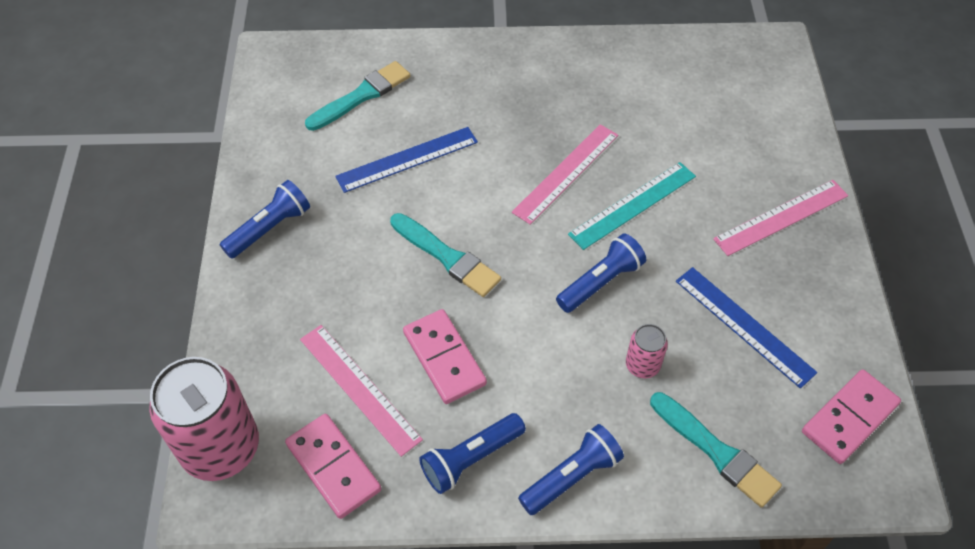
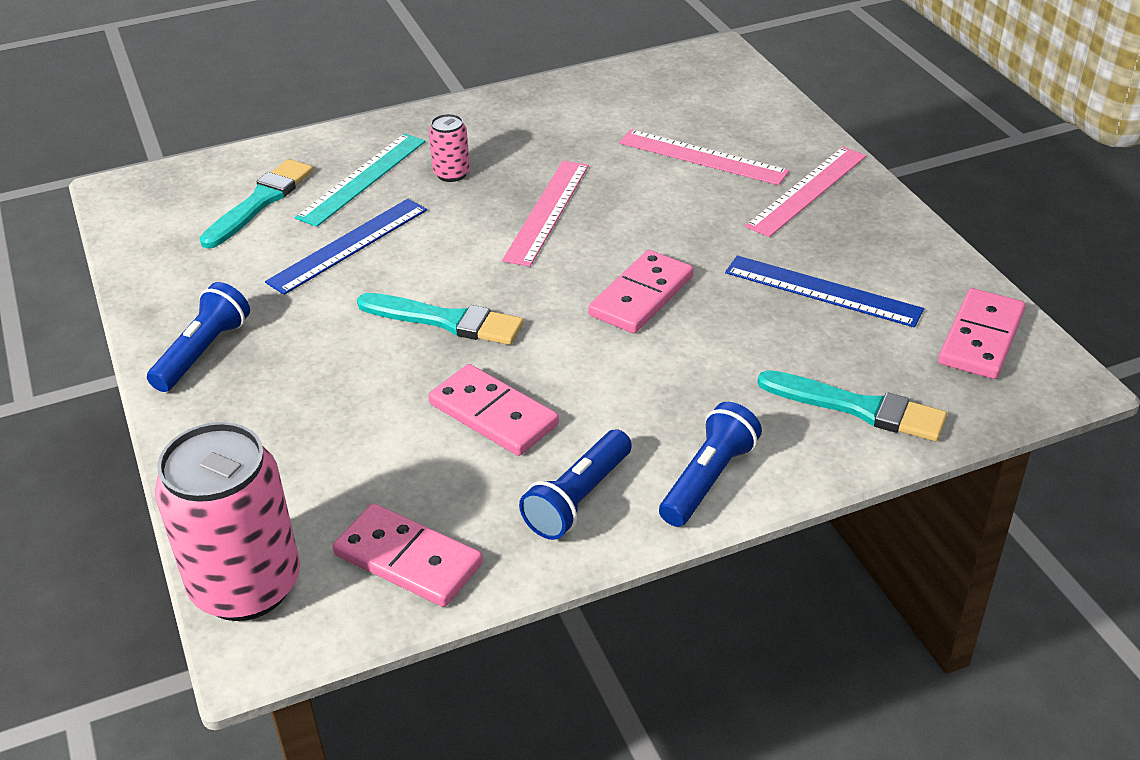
camera: 20 degrees left, 15 degrees down
pink ruler [300,325,423,457] -> pink ruler moved to [619,129,789,185]
blue flashlight [556,234,646,313] -> pink domino [588,250,694,333]
turquoise ruler [568,162,696,250] -> turquoise ruler moved to [295,133,426,227]
pink can [626,324,668,378] -> pink can moved to [429,114,470,182]

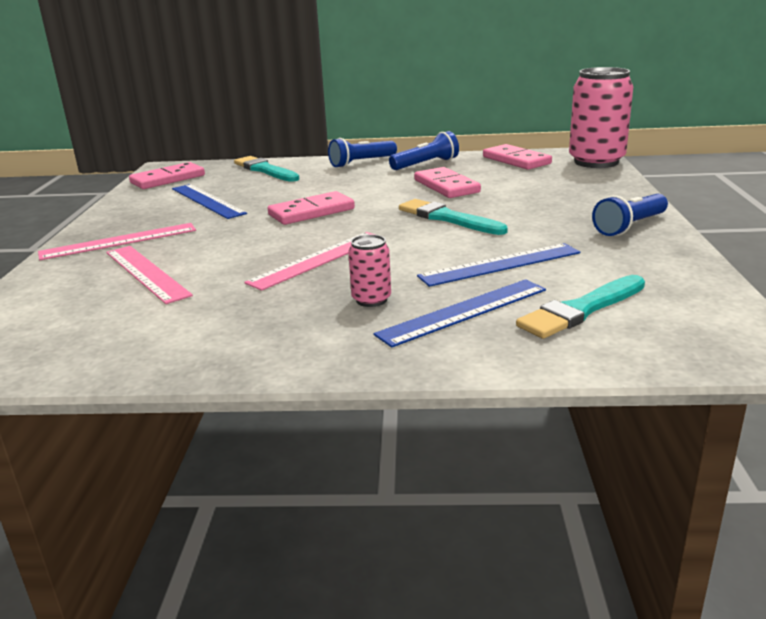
camera: 155 degrees left, 15 degrees down
turquoise ruler [295,133,426,227] -> blue ruler [373,279,546,348]

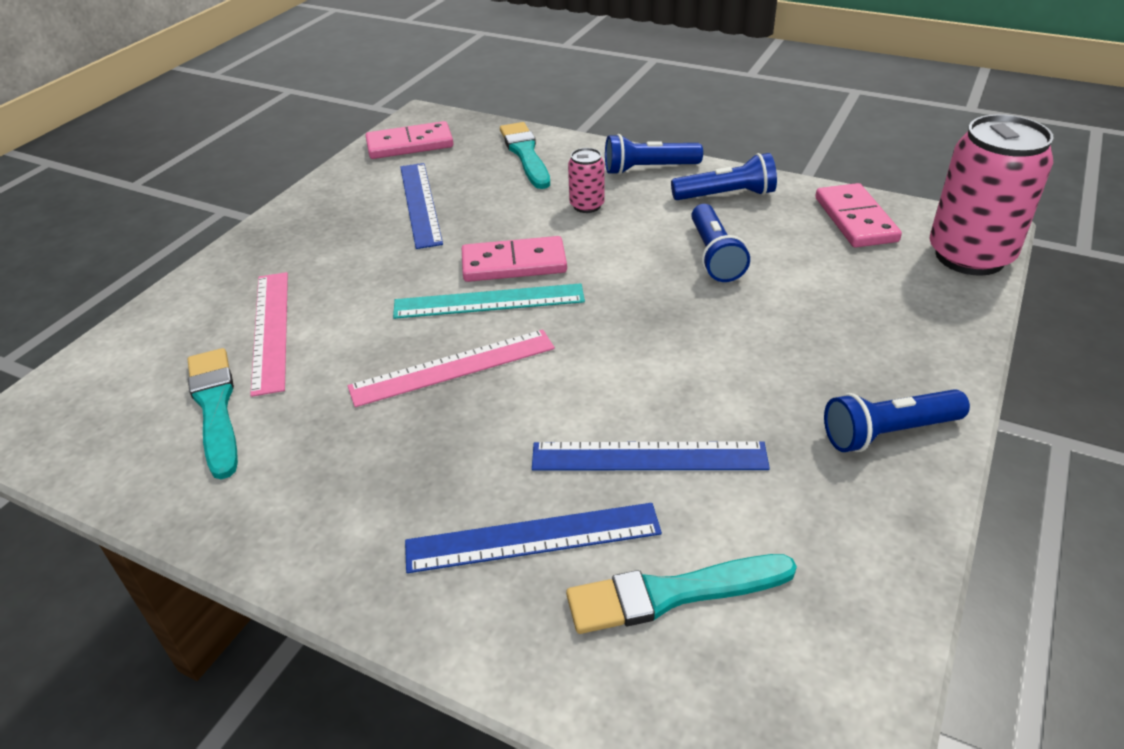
camera: 25 degrees right, 15 degrees up
pink ruler [38,223,196,260] -> none
pink can [348,234,391,307] -> pink can moved to [568,148,605,213]
turquoise brush [399,199,508,235] -> turquoise brush moved to [188,348,238,479]
pink domino [414,167,481,198] -> blue flashlight [691,204,750,282]
none -> turquoise ruler [393,283,585,319]

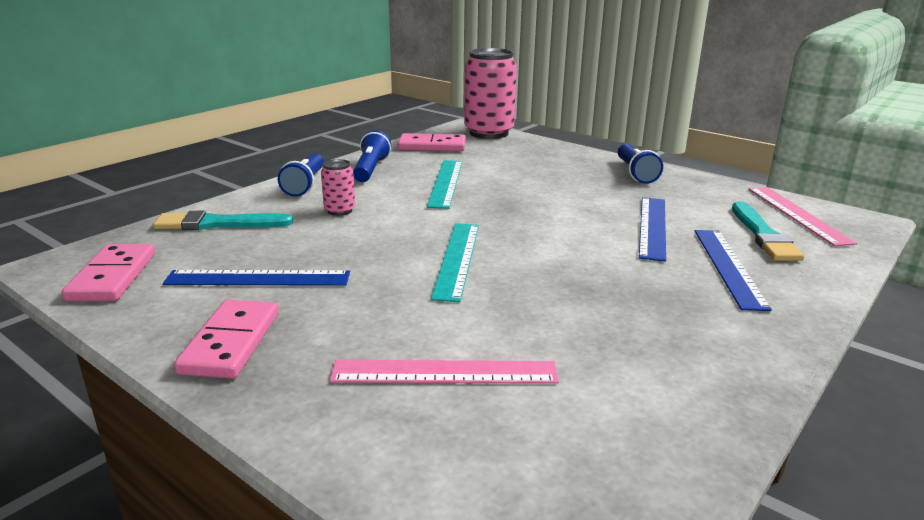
camera: 80 degrees left, 15 degrees down
turquoise brush [188,348,238,479] -> none
pink ruler [348,330,555,407] -> pink ruler moved to [748,187,857,246]
pink domino [462,236,567,282] -> pink domino moved to [174,300,278,379]
blue flashlight [691,204,750,282] -> turquoise ruler [427,160,463,209]

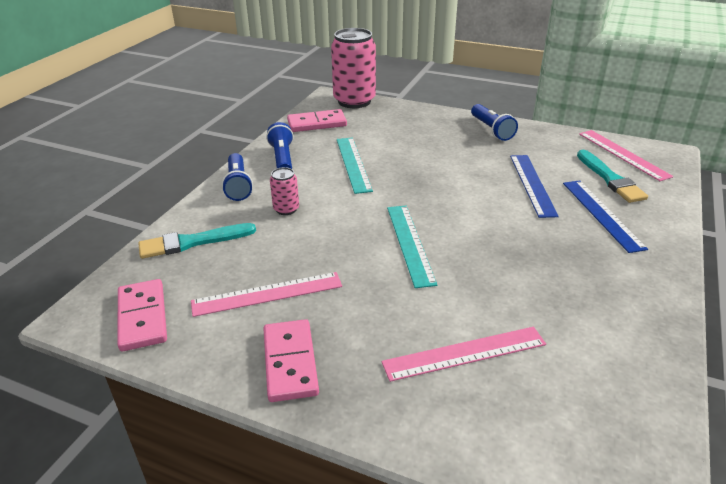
camera: 15 degrees left, 10 degrees up
blue ruler [163,270,350,286] -> pink ruler [191,272,342,317]

